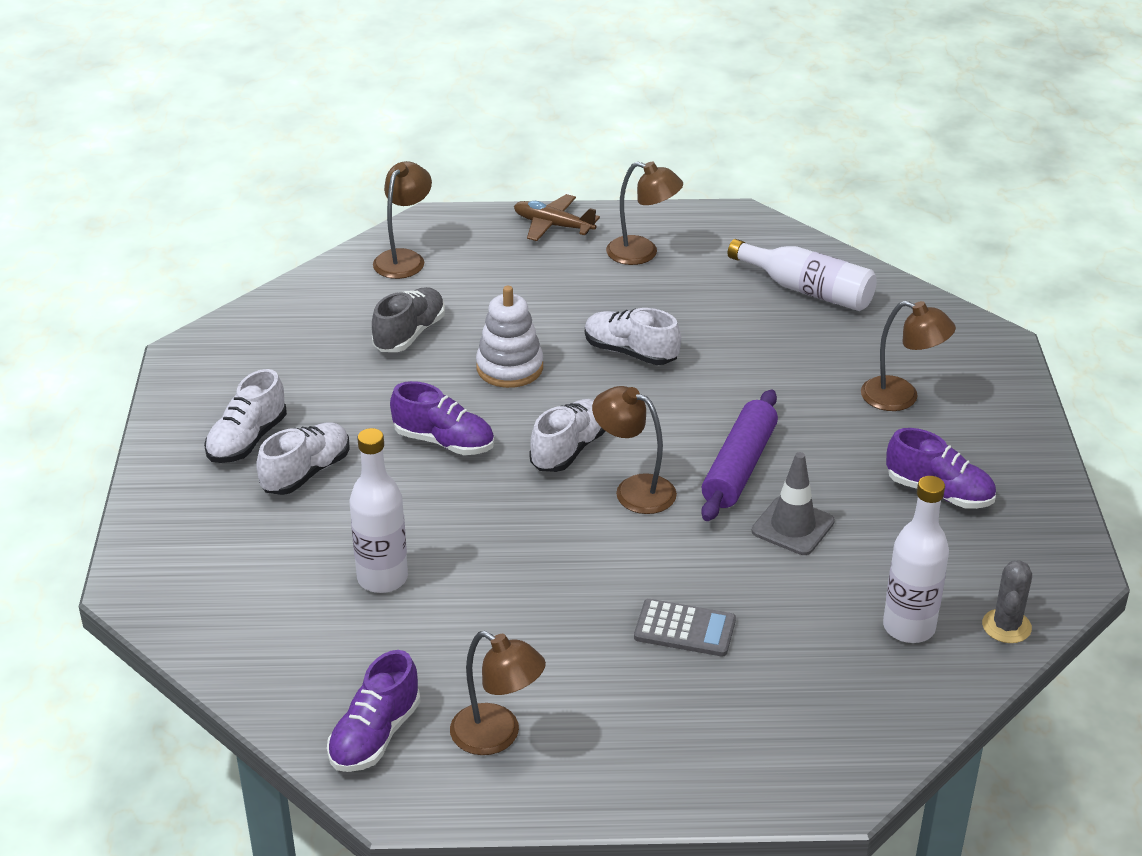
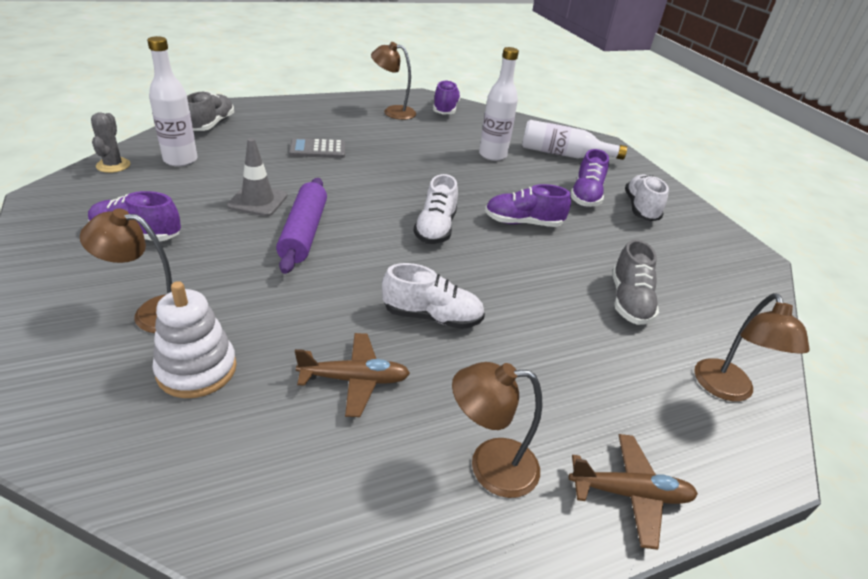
camera: 155 degrees right, 0 degrees up
white shoe [256,422,349,495] -> purple shoe [571,149,609,207]
white stacking toy [476,286,543,388] -> white stacking toy moved to [152,281,237,398]
brown lamp [592,386,677,514] -> none
white bottle [728,239,877,311] -> white bottle moved to [522,120,627,160]
none -> grey shoe [187,91,234,131]
none -> brown plane [295,333,410,417]

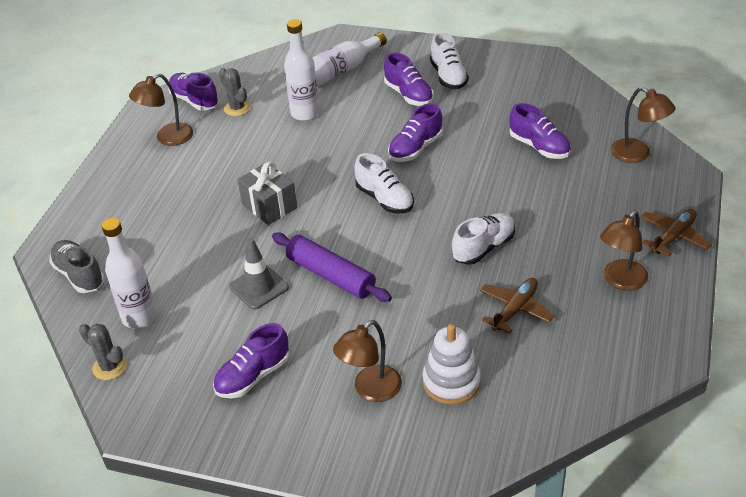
camera: 45 degrees left, 5 degrees up
grey calculator [289,138,345,158] -> none
grey shoe [612,240,659,325] -> purple shoe [509,103,571,159]
white shoe [625,175,669,221] -> white shoe turned 150 degrees counterclockwise [430,32,469,89]
none -> grey cactus [219,68,250,116]
none -> grey gift [238,162,297,225]

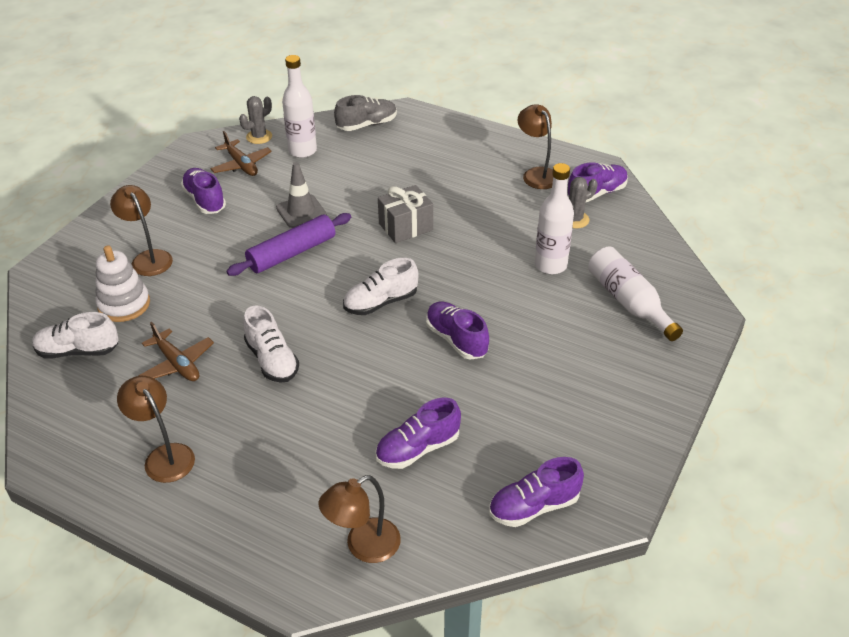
camera: 100 degrees right, 0 degrees up
purple shoe [384,52,434,106] -> purple shoe moved to [489,457,584,527]
white shoe [430,32,469,89] -> white shoe moved to [32,312,119,359]
brown plane [641,209,712,256] -> brown plane moved to [210,131,272,176]

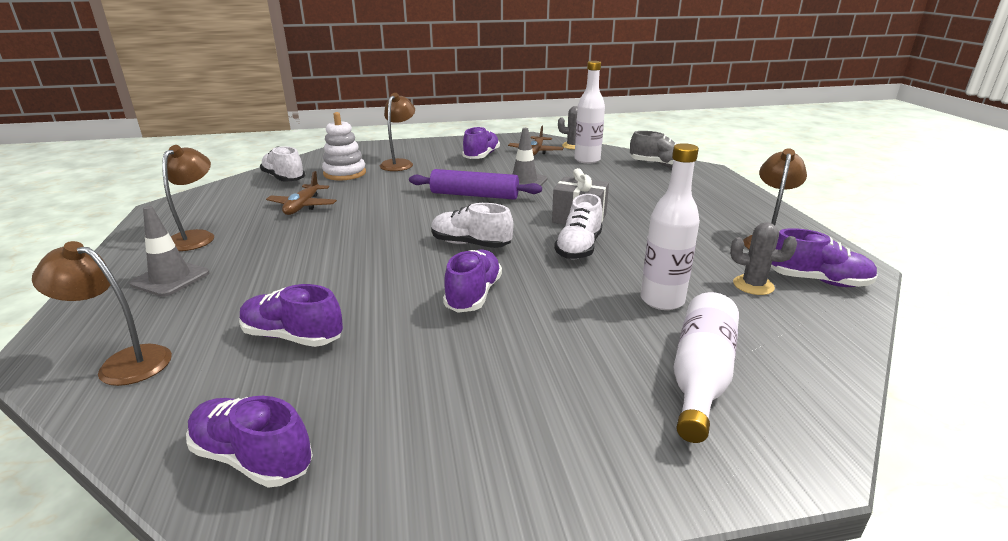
camera: 50 degrees right, 15 degrees down
white shoe [243,305,299,383] -> white shoe moved to [554,194,602,259]
none -> grey traffic cone [129,206,209,297]

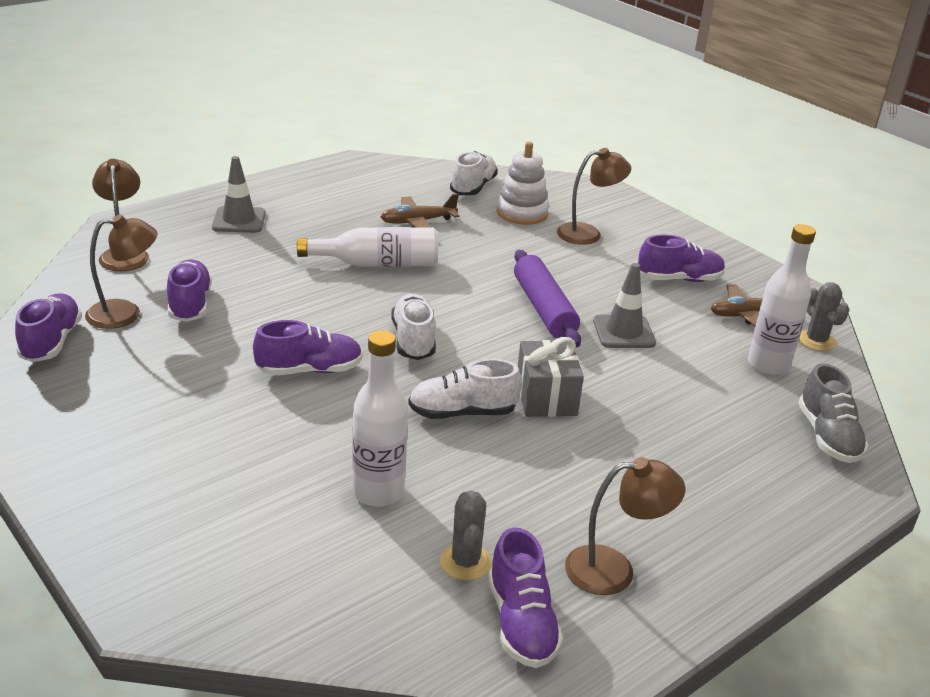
camera: 60 degrees right, 5 degrees up
brown lamp [162,145,214,251] -> brown lamp moved to [85,214,157,329]
white bottle [674,292,739,443] -> white bottle moved to [297,227,438,267]

